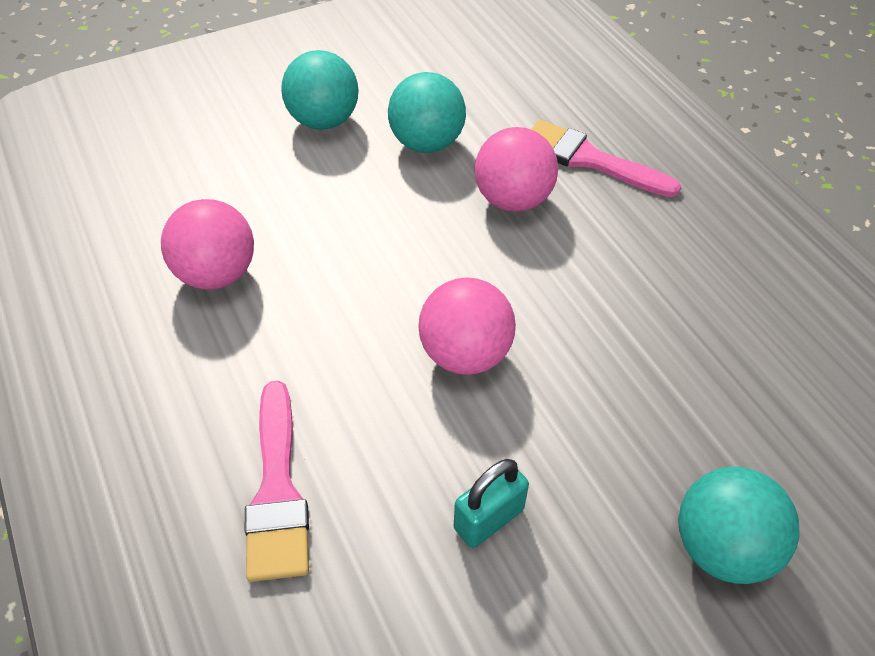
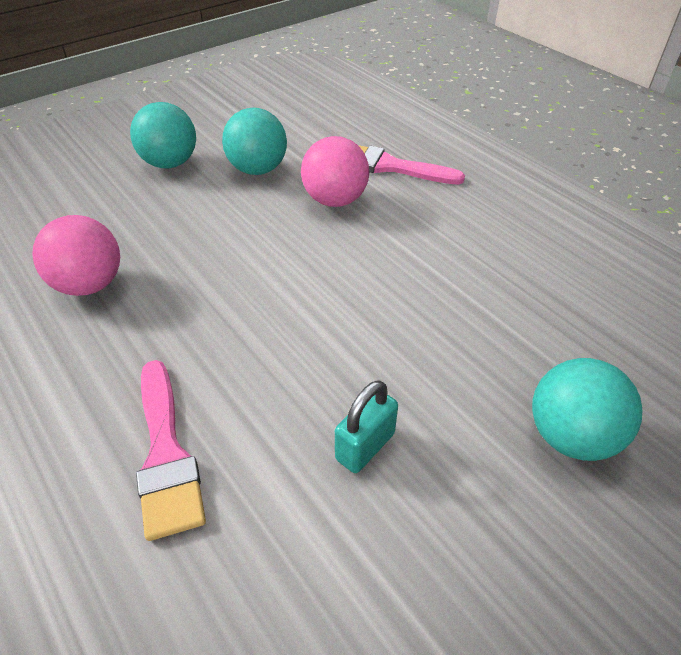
camera: 10 degrees left, 5 degrees down
pink ball [418,277,516,375] -> none

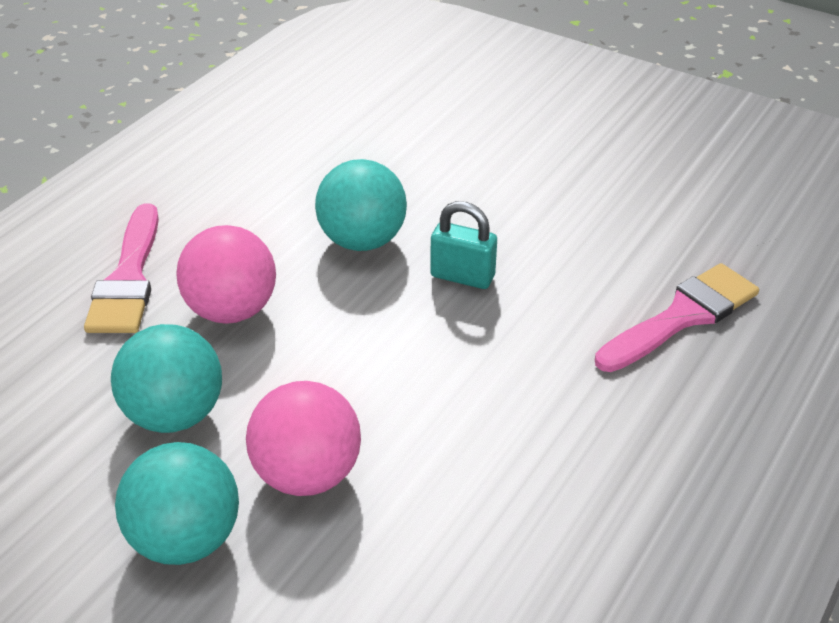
camera: 110 degrees left, 5 degrees down
pink ball [32,215,120,296] -> pink ball moved to [246,381,361,496]
turquoise padlock [335,380,398,473] -> turquoise padlock moved to [430,201,497,289]
turquoise ball [532,358,642,461] -> turquoise ball moved to [315,159,407,251]

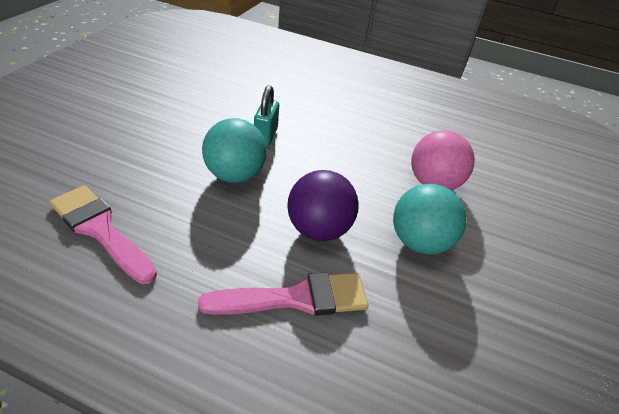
camera: 105 degrees left, 0 degrees up
turquoise ball [115,442,239,565] -> none
pink ball [176,225,276,324] -> purple ball [287,170,359,241]
pink brush [595,263,759,372] -> pink brush moved to [49,185,157,284]

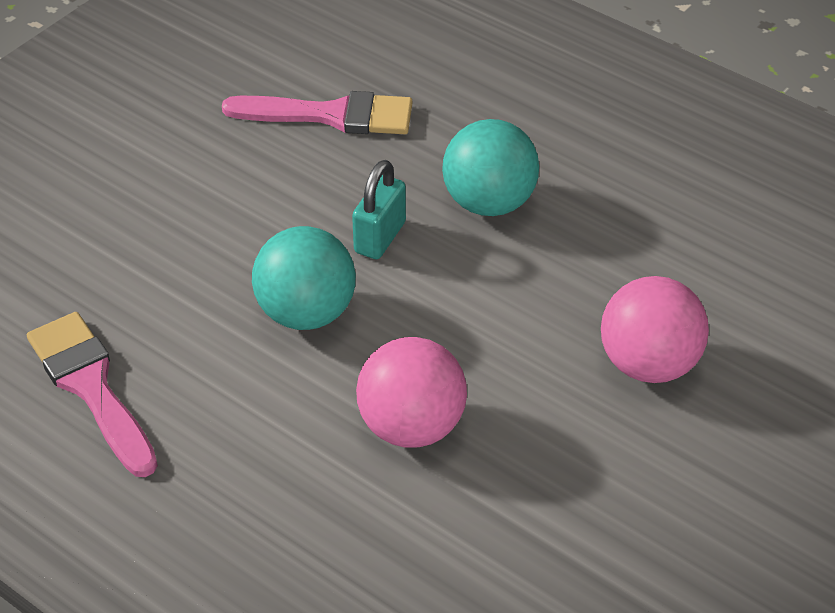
camera: 20 degrees right, 5 degrees up
pink brush [198,272,369,316] -> pink brush moved to [222,91,412,134]
purple ball [287,170,359,241] -> pink ball [356,337,467,448]
turquoise ball [393,184,466,255] -> turquoise ball moved to [442,119,539,216]

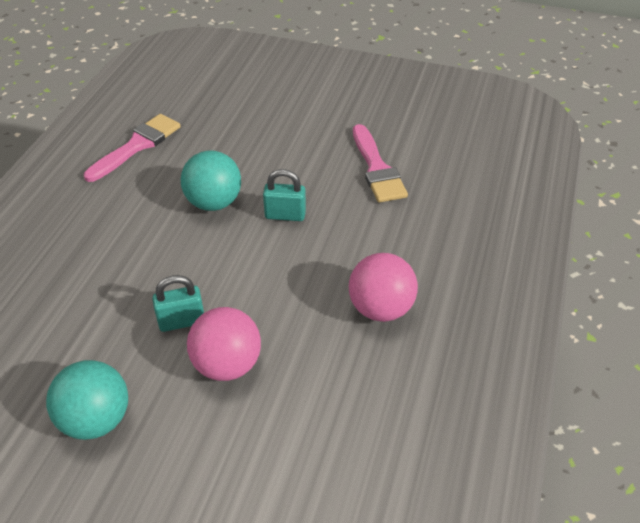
camera: 70 degrees right, 0 degrees up
pink ball [356,337,467,448] -> pink ball moved to [349,253,418,322]
turquoise ball [442,119,539,216] -> turquoise ball moved to [46,360,128,440]
none -> turquoise padlock [152,275,204,332]

